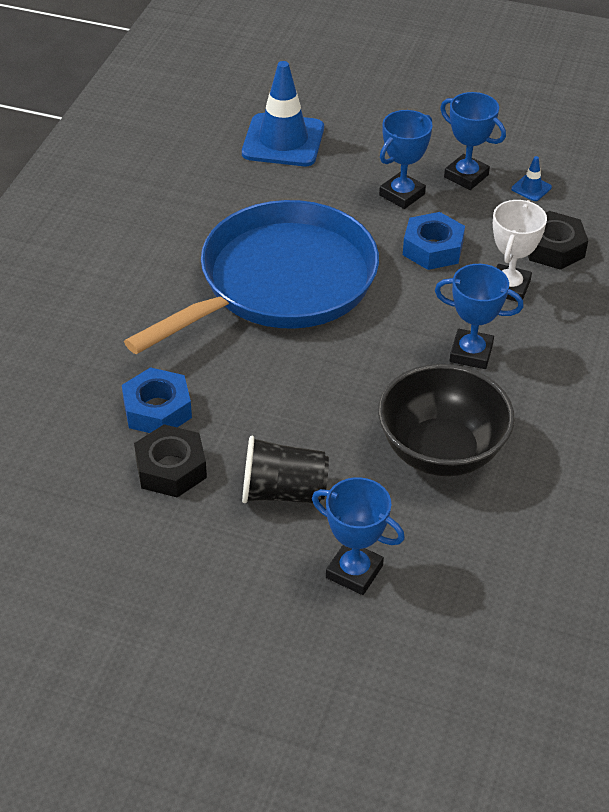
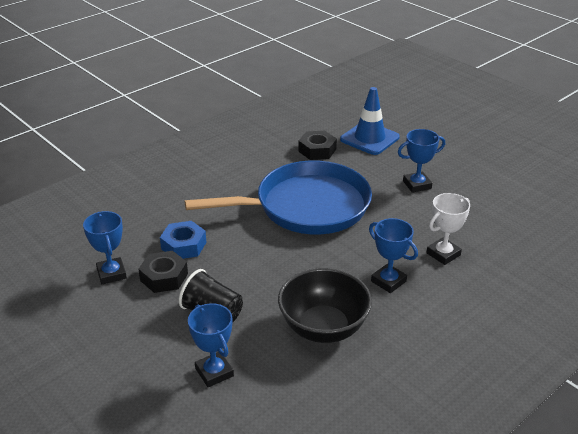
camera: 30 degrees right, 10 degrees down
blue nut [403,212,465,270] -> none
blue trophy [440,92,506,190] -> blue trophy moved to [83,211,127,284]
blue traffic cone [511,156,552,201] -> none
black nut [528,211,588,270] -> black nut moved to [298,131,337,160]

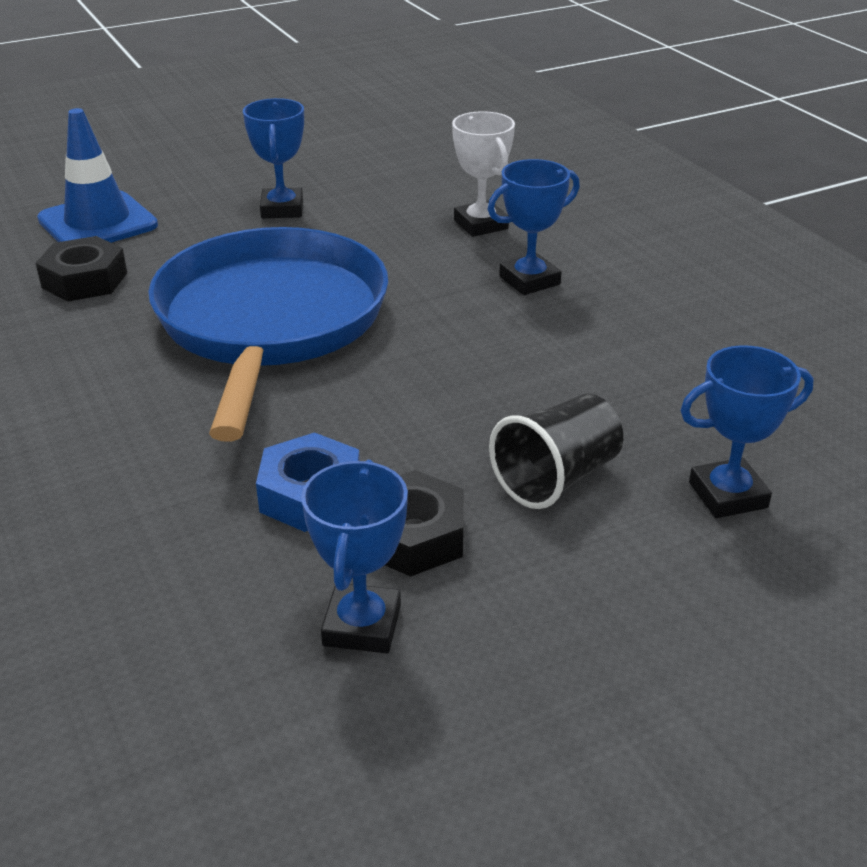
camera: 75 degrees left, 0 degrees up
blue trophy [83,211,127,284] -> blue trophy turned 75 degrees counterclockwise [301,460,408,653]
black bowl [278,268,372,343] -> none

